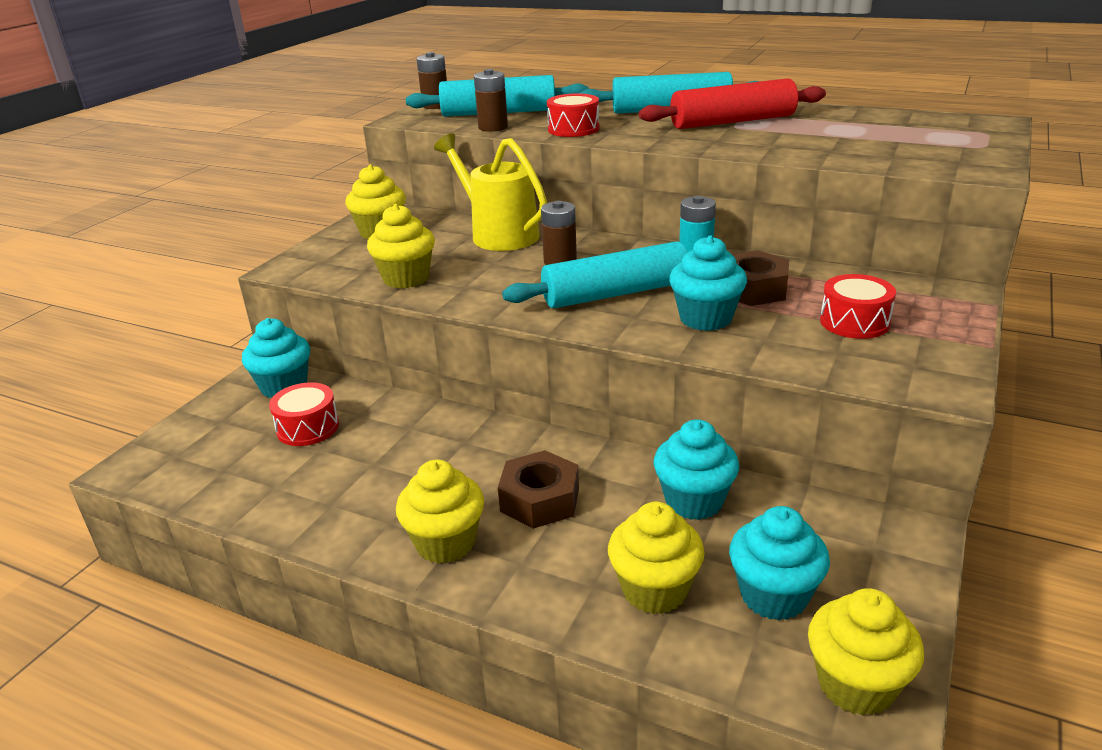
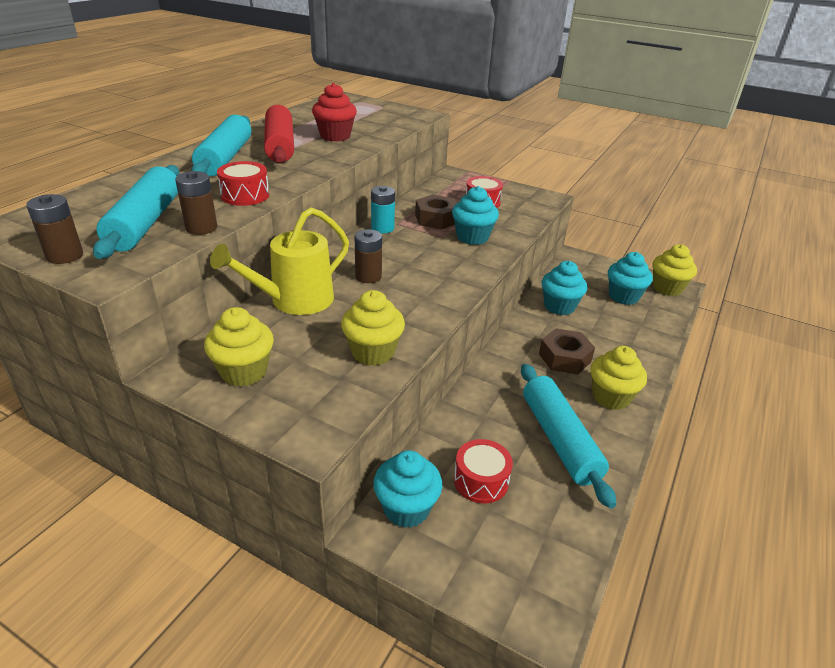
camera: 90 degrees left, 5 degrees up
turquoise rolling pin [502,241,688,308] -> turquoise rolling pin moved to [521,364,616,508]
yellow cupcake [608,502,705,614] -> none
none -> red cupcake [312,83,357,142]

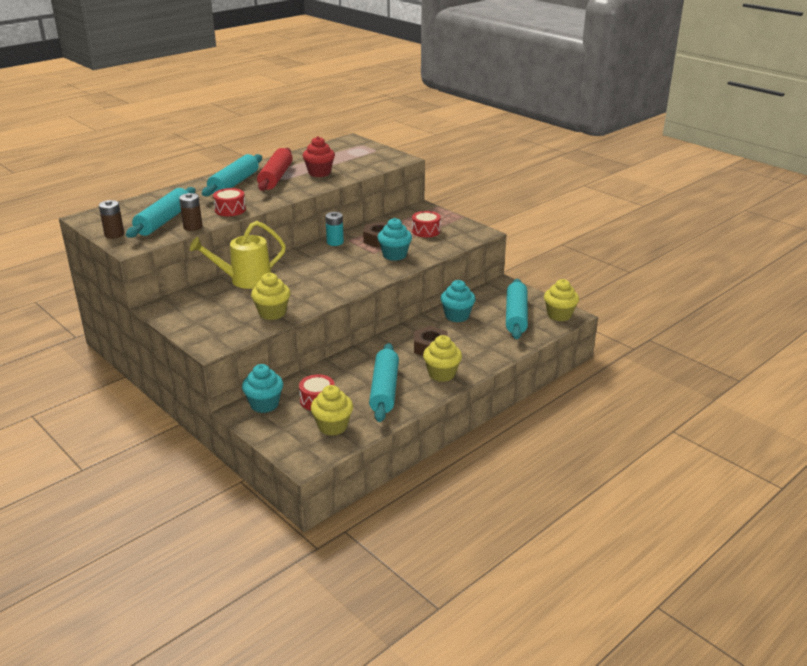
camera: 20 degrees right, 5 degrees down
yellow cupcake [204,307,274,387] -> yellow cupcake moved to [311,385,353,436]
brown battery [355,229,382,283] -> none
turquoise cupcake [608,252,653,305] -> turquoise rolling pin [506,279,528,339]

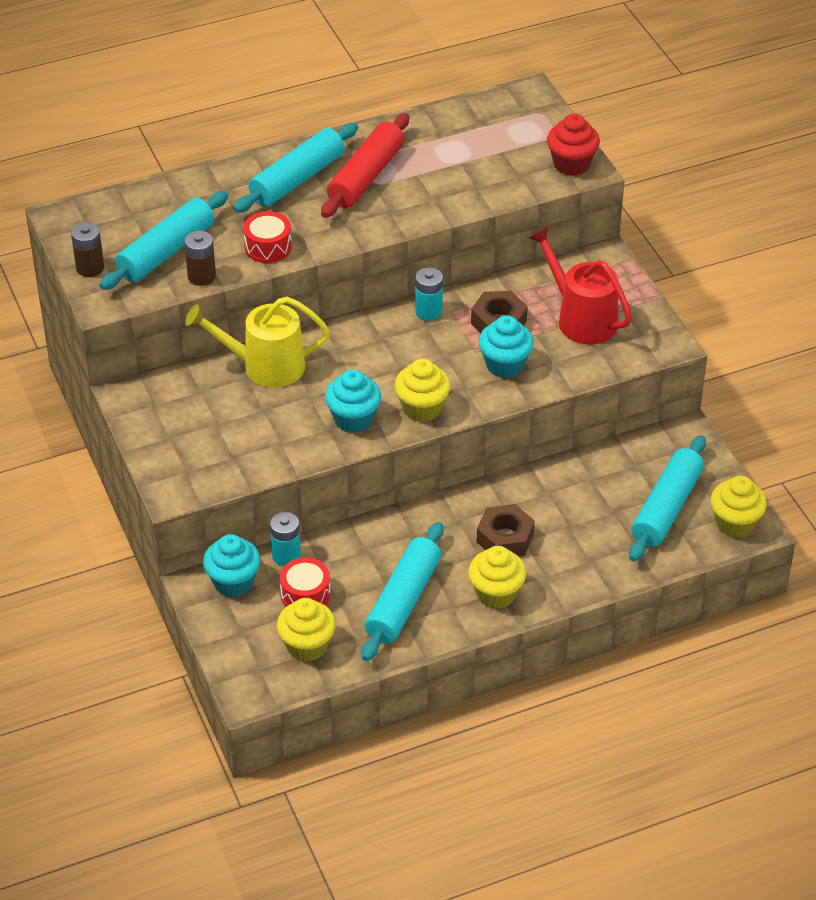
camera: 20 degrees right, 15 degrees up
yellow cupcake [251,272,291,320] -> yellow cupcake moved to [394,359,451,422]
red cupcake [303,136,335,177] -> red cupcake moved to [547,113,600,176]
red drum [412,211,441,237] -> red watering can [529,226,632,345]
turquoise cupcake [440,280,475,322] -> turquoise cupcake moved to [325,369,381,433]
none -> turquoise battery [270,512,301,566]

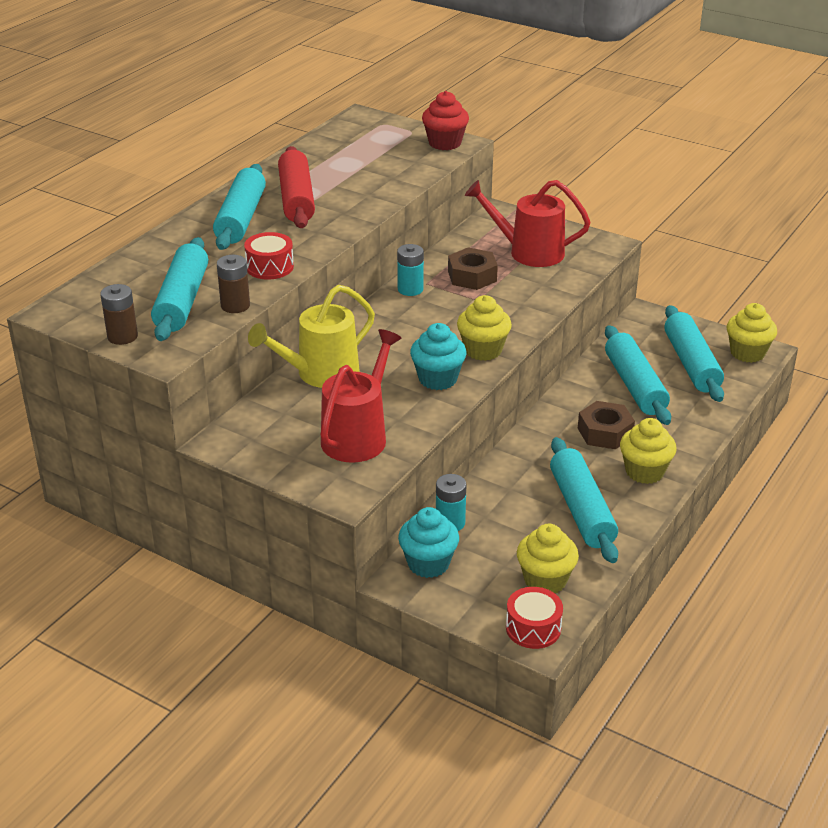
camera: 35 degrees left, 10 degrees down
red drum [280,557,331,607] -> red drum moved to [506,587,563,649]
turquoise cupcake [479,315,534,378] -> none
none -> red watering can [321,329,402,463]
none -> turquoise rolling pin [605,325,671,425]

